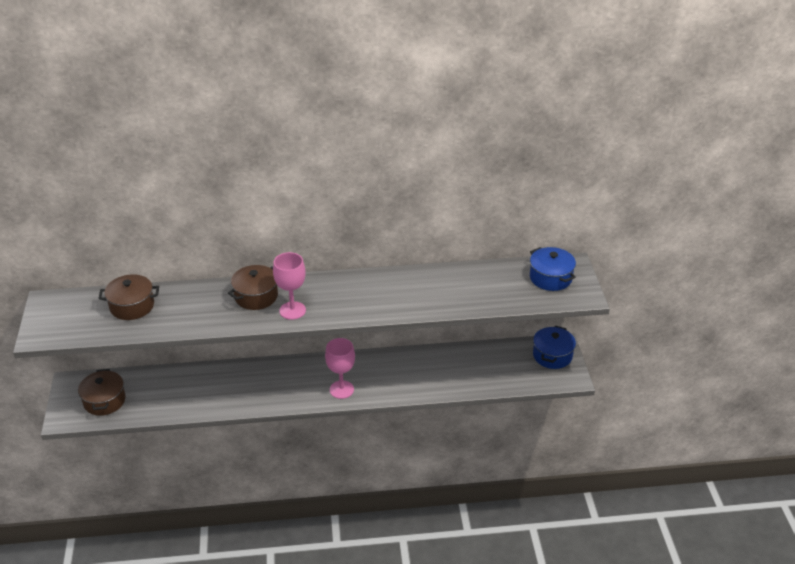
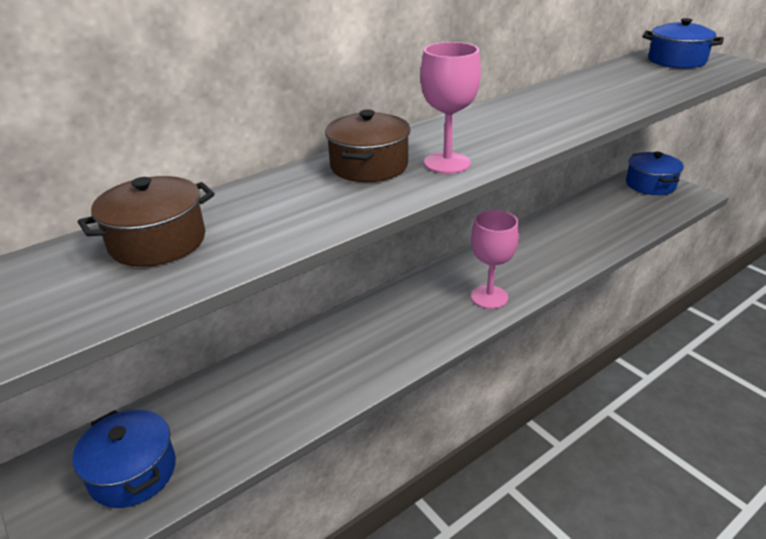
camera: 30 degrees left, 5 degrees down
brown pot [78,369,126,416] -> blue pot [73,410,176,508]

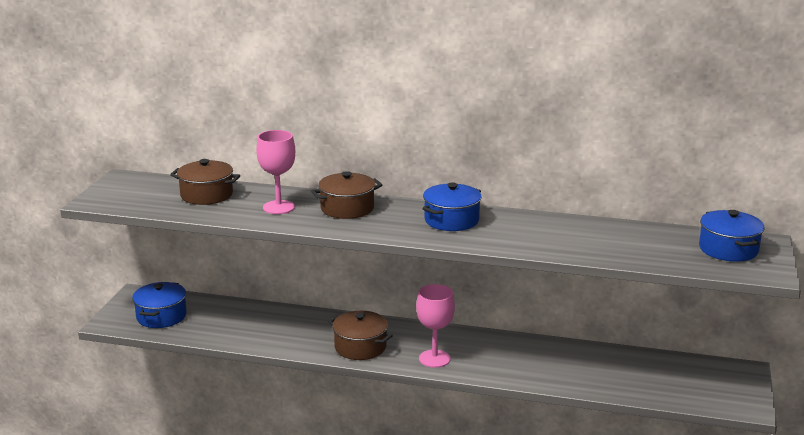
camera: 50 degrees right, 10 degrees down
pink goblet [420,42,481,174] -> pink goblet moved to [256,130,295,214]
blue pot [626,152,684,195] -> blue pot moved to [422,182,482,231]
none -> brown pot [328,311,393,360]

